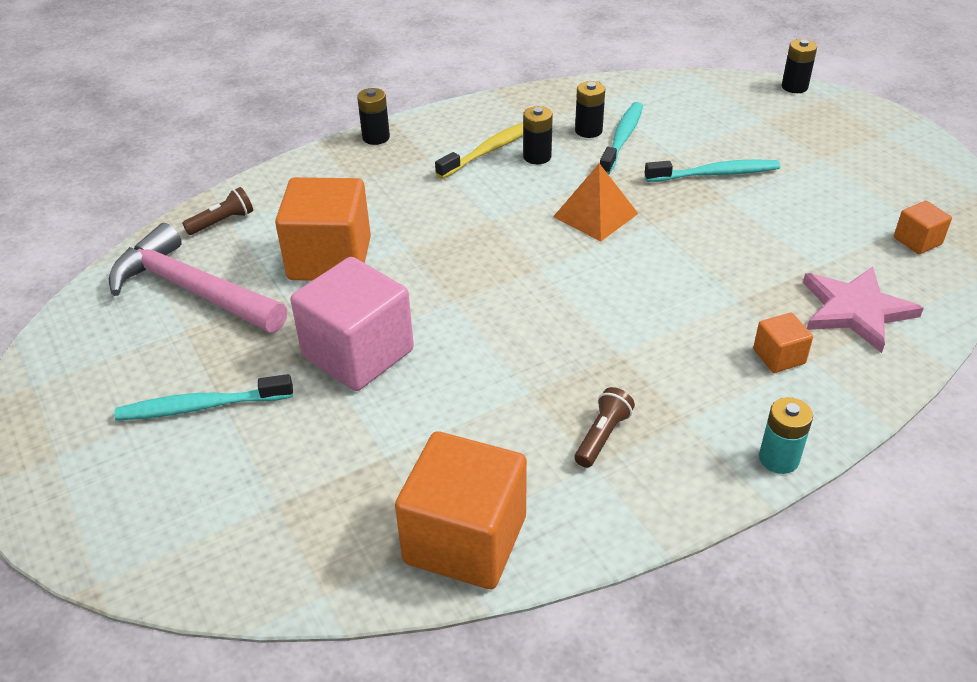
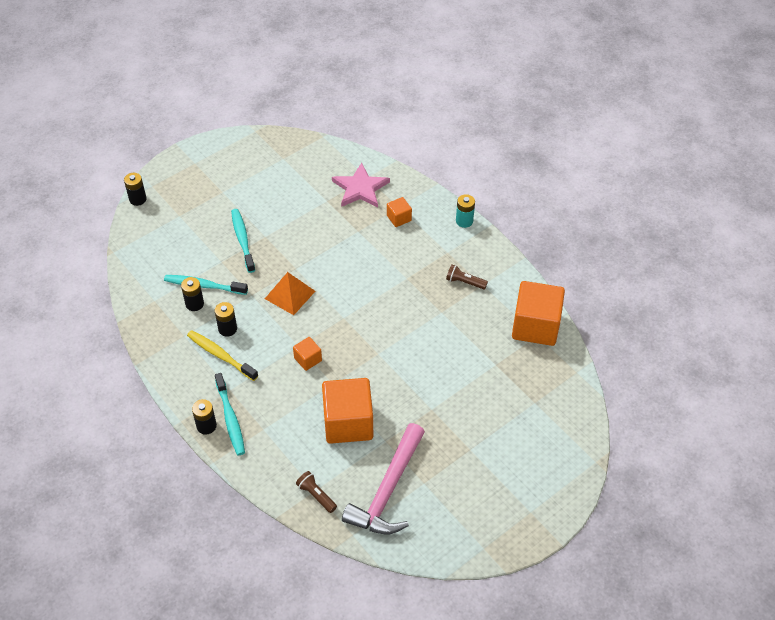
camera: 100 degrees left, 10 degrees up
turquoise toothbrush [114,374,293,421] -> turquoise toothbrush moved to [215,373,245,455]
pink cube [290,257,414,391] -> none
orange cube [894,201,952,254] -> orange cube moved to [293,337,322,371]

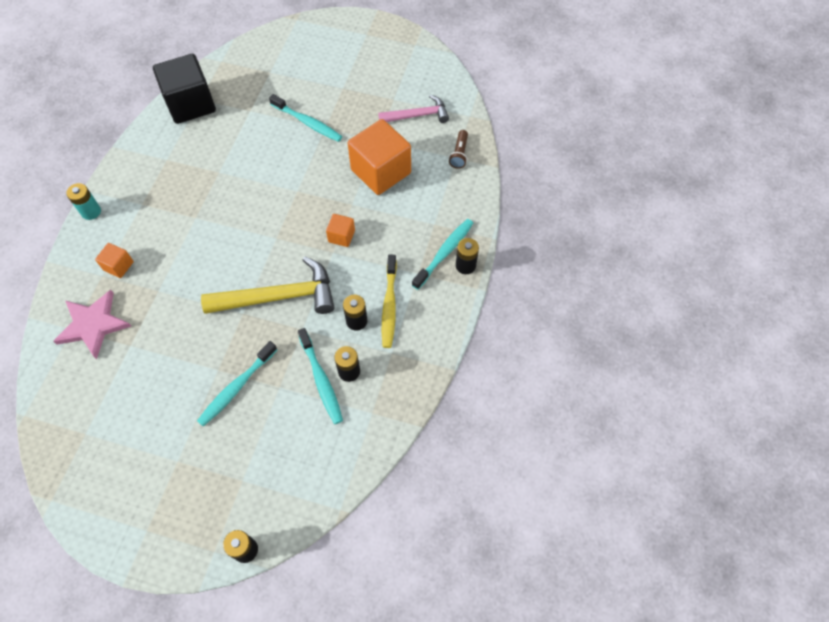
camera: 125 degrees left, 10 degrees up
orange pyramid [265,272,315,315] -> yellow hammer [201,257,334,314]
pink hammer [342,423,425,534] -> pink hammer [378,95,449,123], size x0.62
brown flashlight [446,264,488,289] -> none
orange cube [512,281,565,346] -> black cube [153,54,216,124]
none -> turquoise toothbrush [269,94,342,142]

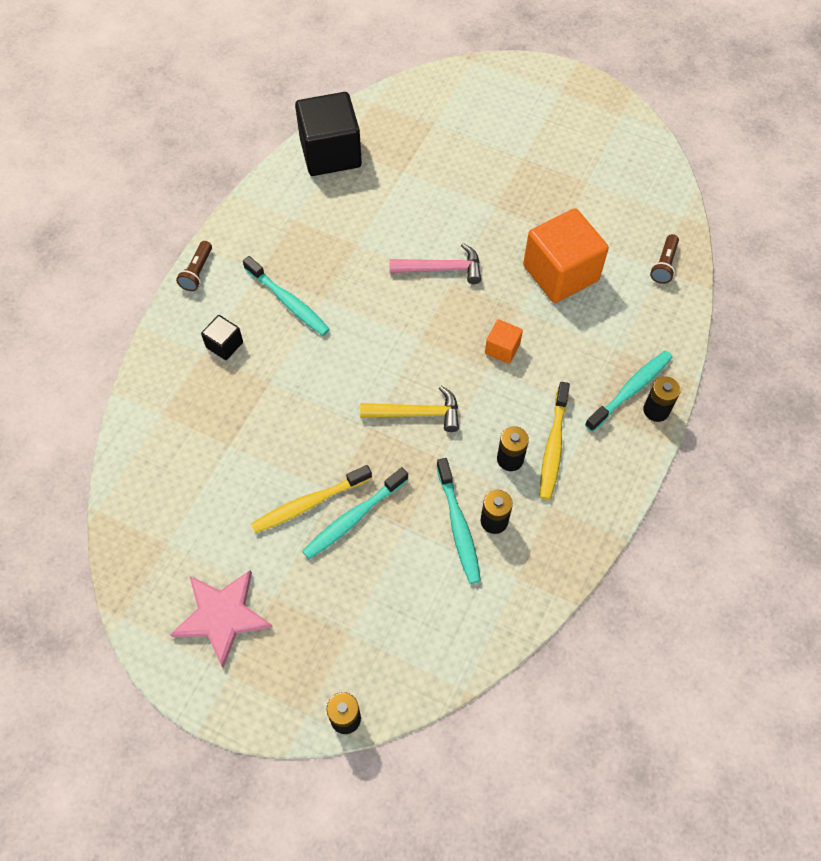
camera: 10 degrees right, 0 degrees up
pink star [53,290,131,359] -> pink star moved to [170,570,272,668]
turquoise battery [66,183,101,220] -> brown flashlight [176,241,212,291]
orange cube [95,243,134,278] -> black cube [201,315,243,360]
yellow hammer [201,257,334,314] -> yellow hammer [360,386,459,432], size x0.62
turquoise toothbrush [269,94,342,142] -> turquoise toothbrush moved to [243,256,330,336]
pink hammer [378,95,449,123] -> pink hammer moved to [389,243,481,284]
none -> yellow toothbrush [251,465,372,533]

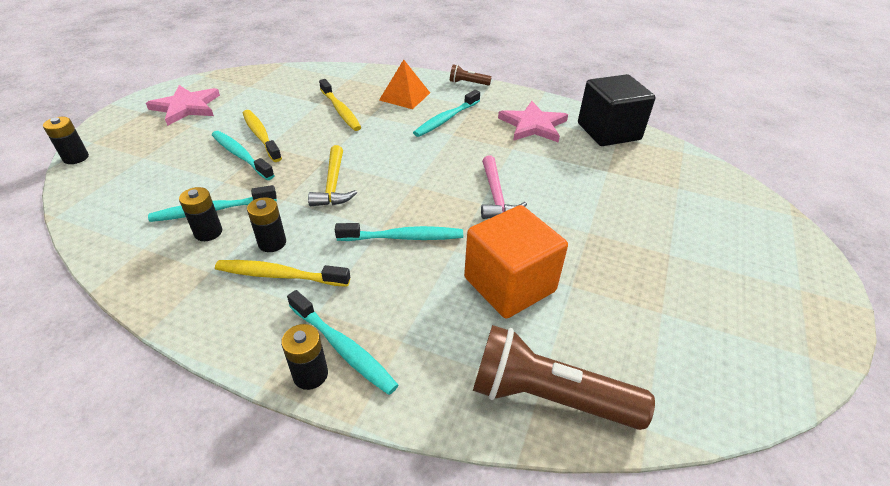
camera: 85 degrees right, 20 degrees down
black cube [201,315,243,360] -> orange pyramid [379,60,430,109]
orange cube [485,320,523,364] -> turquoise toothbrush [335,223,463,241]
brown flashlight [650,234,679,284] -> brown flashlight [473,325,655,430], size x2.09
none -> yellow toothbrush [319,79,362,131]
none -> pink star [498,101,568,143]

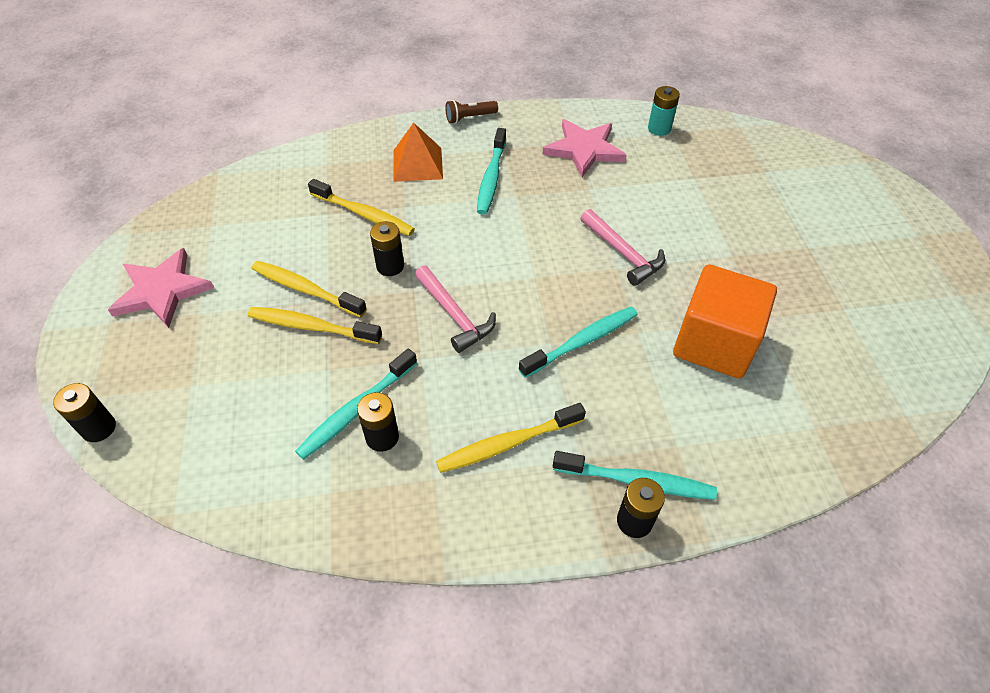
camera: 30 degrees left, 10 degrees up
turquoise toothbrush [212,131,275,180] -> yellow toothbrush [248,307,382,344]
black battery [247,197,286,252] -> black battery moved to [370,221,404,276]
yellow hammer [308,145,357,206] -> pink hammer [415,265,496,353]
brown flashlight [473,325,655,430] -> none
black cube [578,74,655,146] -> turquoise battery [648,86,680,136]

